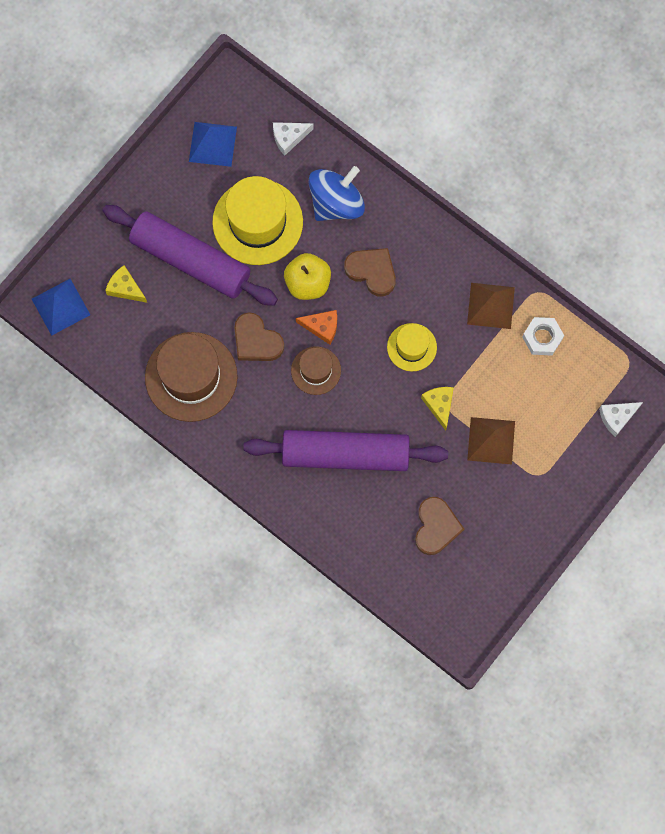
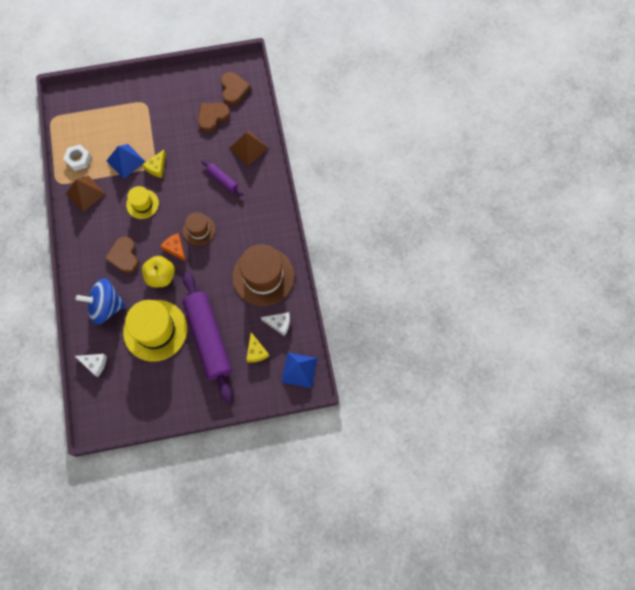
camera: 140 degrees left, 5 degrees down
blue pyramid [189,122,237,167] -> blue pyramid moved to [106,144,145,179]
brown heart [234,312,284,361] -> brown heart moved to [221,72,251,105]
purple rolling pin [244,430,448,471] -> purple rolling pin [201,160,243,196], size x0.44
brown pyramid [467,417,515,465] -> brown pyramid moved to [230,131,269,166]
white cheese [599,402,643,437] -> white cheese moved to [261,312,290,336]

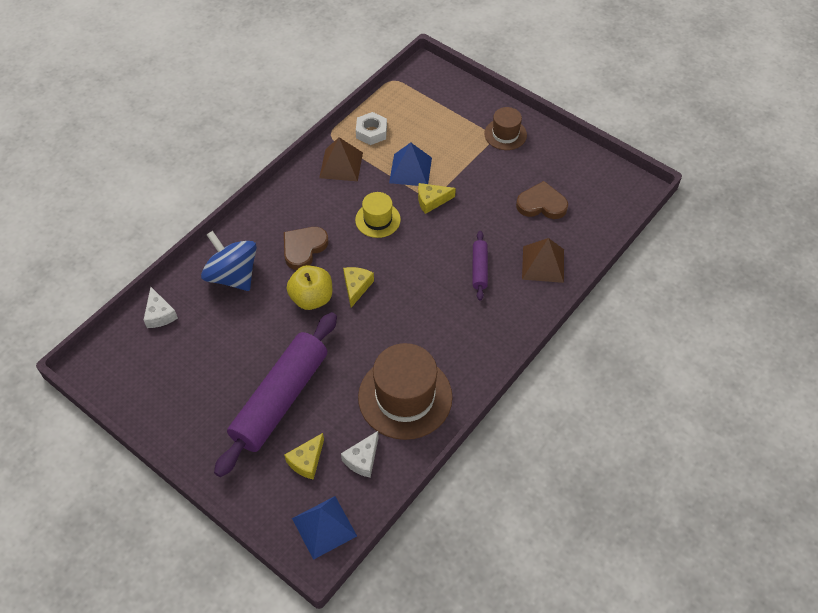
camera: 50 degrees right, 15 degrees down
yellow hat [123,300,187,362] -> none
orange cheese [161,233,186,262] -> yellow cheese [343,267,374,308]
brown hat [183,212,216,245] -> brown hat moved to [484,107,527,150]
brown heart [221,72,251,105] -> none
white cheese [261,312,290,336] -> white cheese turned 60 degrees clockwise [341,431,379,478]

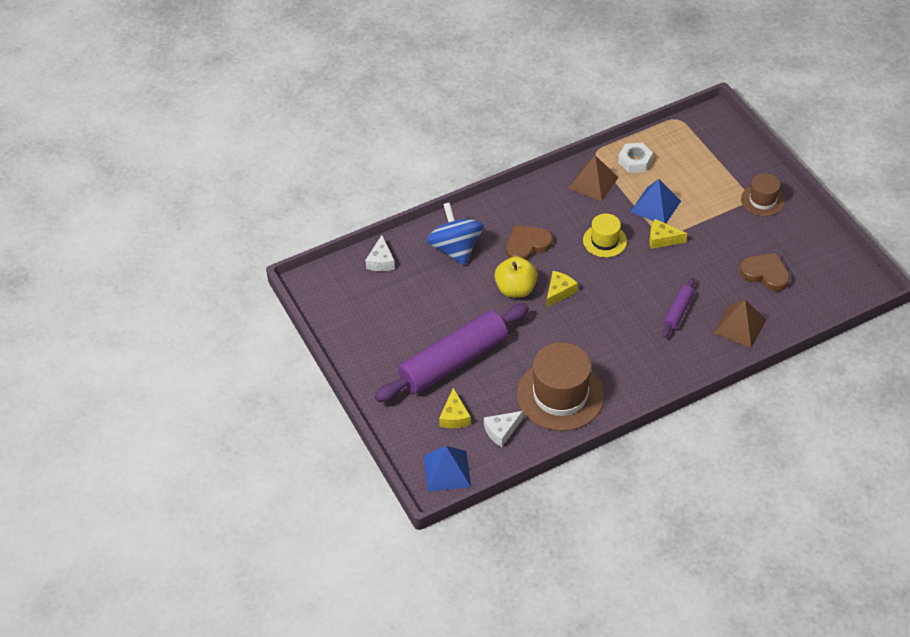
camera: 25 degrees right, 5 degrees down
yellow cheese [284,433,324,480] -> yellow cheese turned 60 degrees counterclockwise [439,388,471,428]

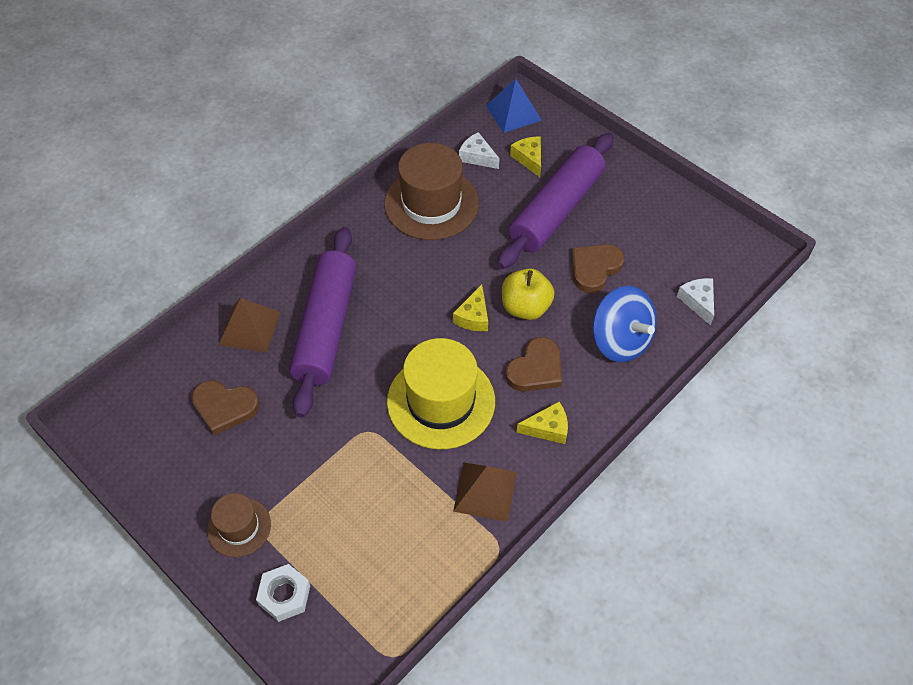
camera: 160 degrees right, 5 degrees up
white cheese [484,411,523,447] -> white cheese turned 90 degrees counterclockwise [459,132,499,169]
yellow hat [583,214,627,258] -> yellow hat [387,338,495,449], size x1.84
white nut [618,143,653,173] -> white nut moved to [256,564,310,622]
blue pyramid [630,179,681,223] -> none
yellow cheese [649,219,687,249] -> yellow cheese moved to [517,402,568,444]
purple rolling pin [663,278,695,338] -> purple rolling pin [289,227,356,418], size x2.25
none -> brown heart [572,244,624,293]

